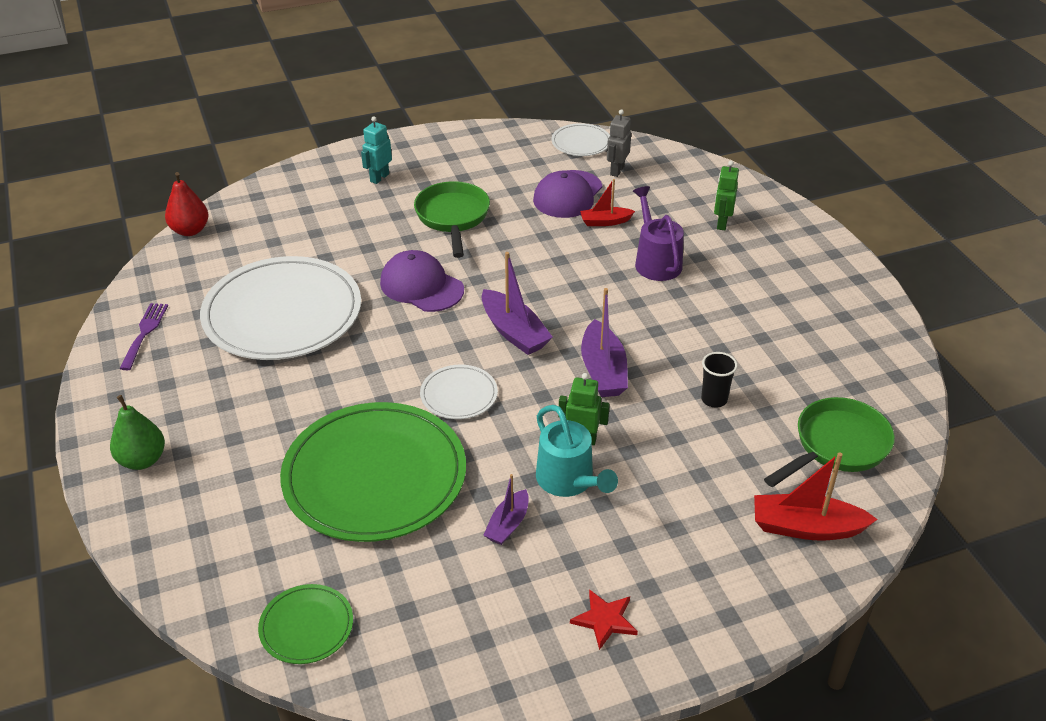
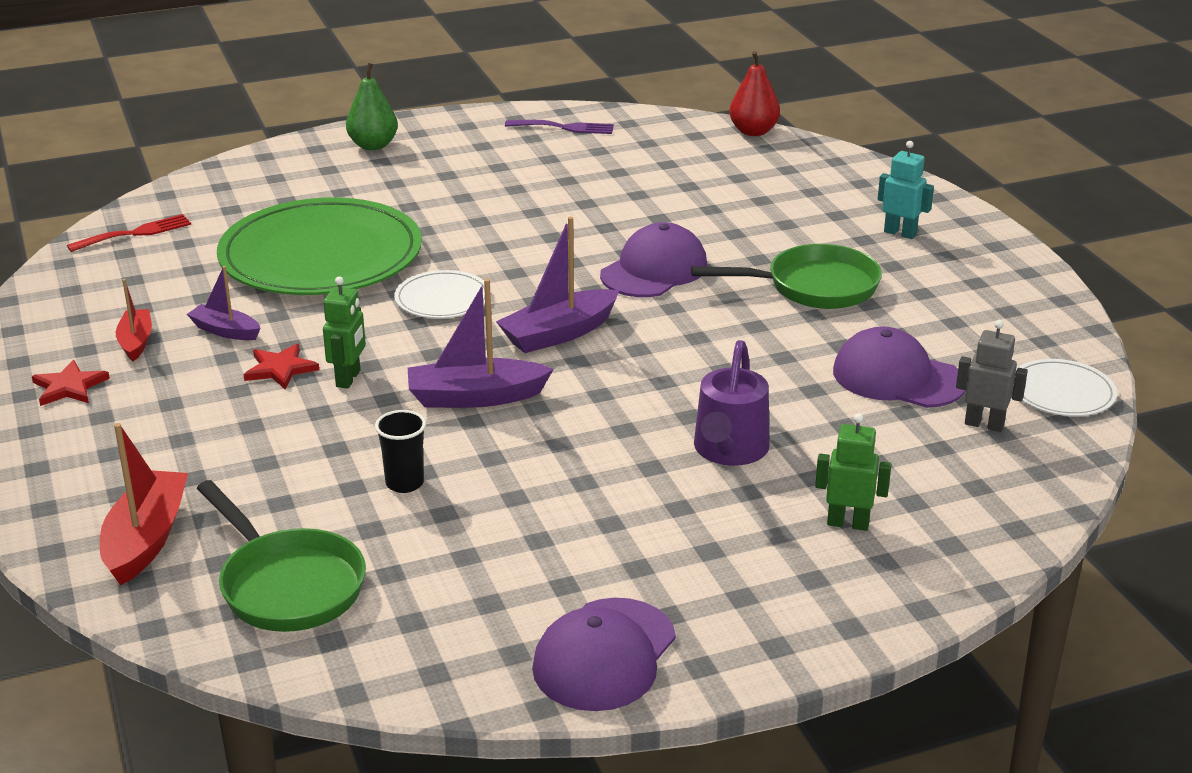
camera: 90 degrees right, 10 degrees down
white plate [200,256,361,360] -> none
green plate [258,584,353,664] -> red fork [67,214,191,252]
turquoise watering can [536,405,618,497] -> red star [243,344,319,389]
red boat [580,179,635,226] -> red boat moved to [116,279,152,361]
purple watering can [633,186,684,281] -> purple watering can turned 120 degrees clockwise [694,340,769,466]
none -> purple cap [532,598,676,711]

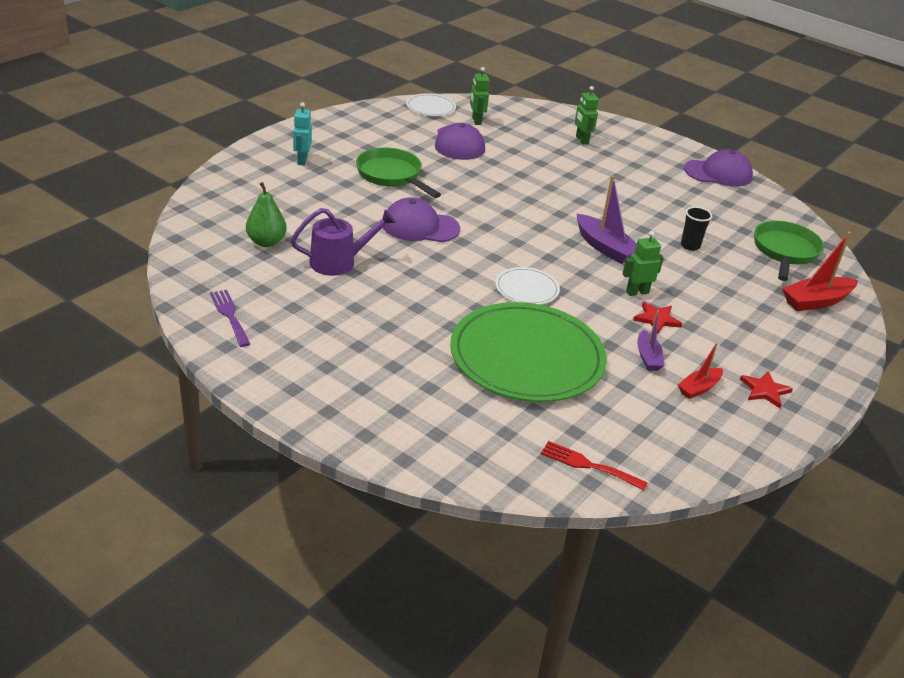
camera: 125 degrees left, 5 degrees up
green pear [346,63,398,150] -> green pear moved to [246,182,287,247]
purple boat [496,216,620,353] -> none
purple watering can [694,340,769,466] -> purple watering can moved to [291,208,396,276]
red pear [729,51,780,136] -> none
grey robot [956,320,1028,432] -> green robot [470,67,489,125]

